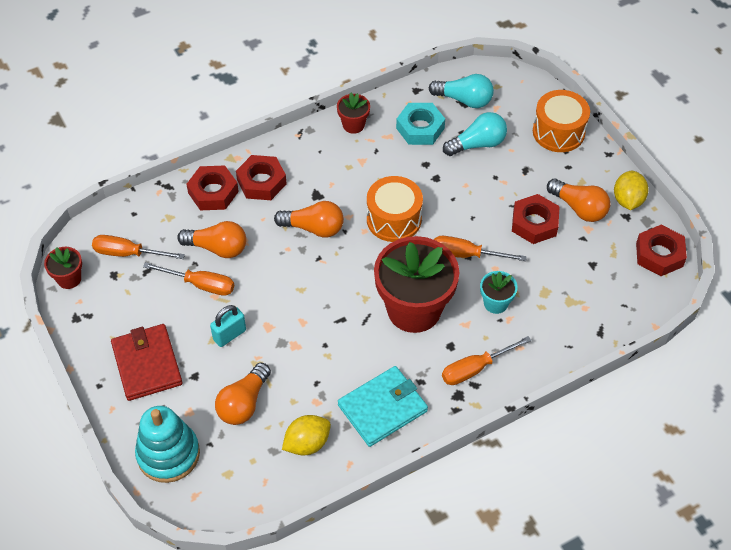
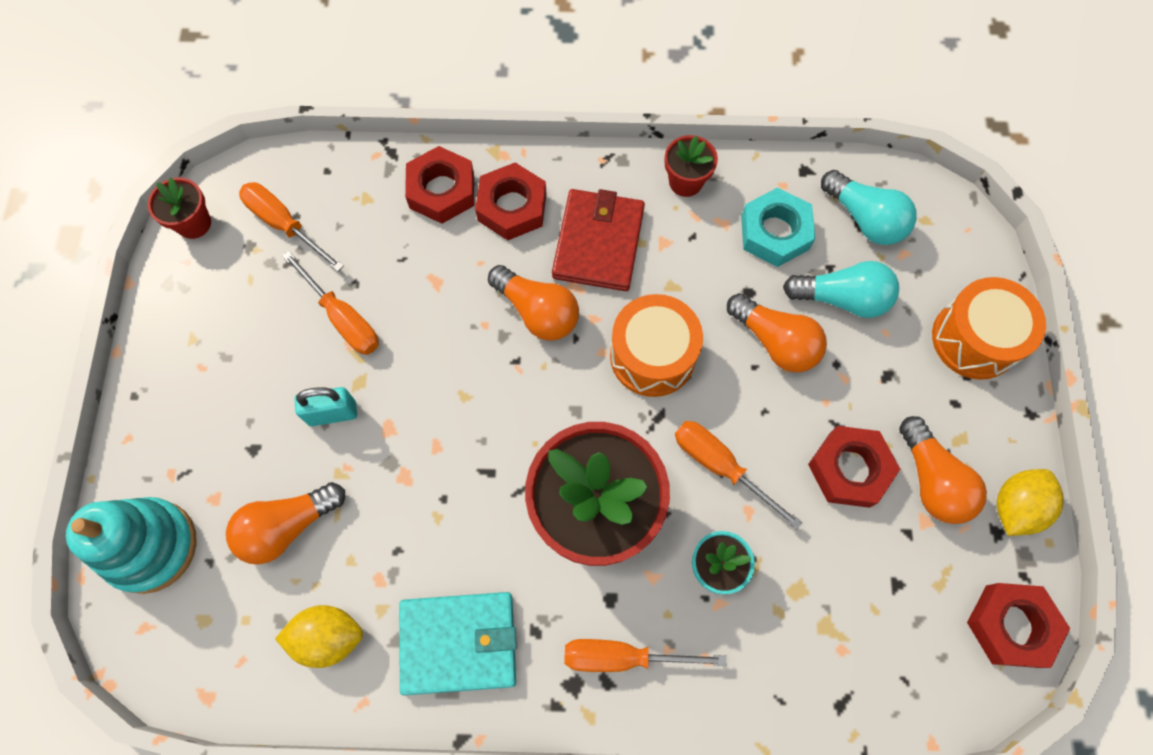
camera: 30 degrees right, 15 degrees up
red wallet [111,324,183,401] -> red wallet moved to [552,189,645,291]
orange light bulb [177,221,246,258] -> orange light bulb moved to [727,293,827,372]

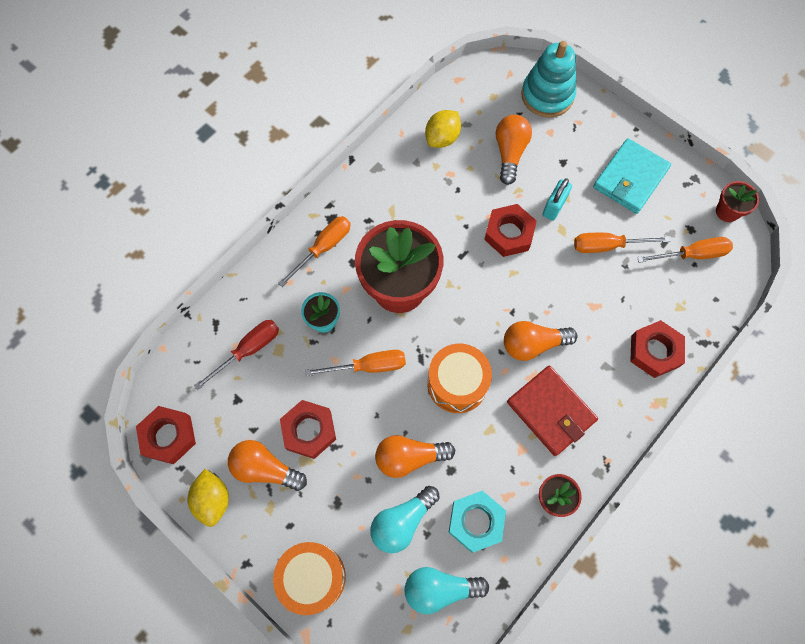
camera: 130 degrees right, 0 degrees up
turquoise wallet [399,592,517,695] -> turquoise wallet moved to [593,138,671,214]
red nut [475,162,546,240] -> red nut moved to [484,204,537,257]
none -> red screwdriver [194,320,279,390]

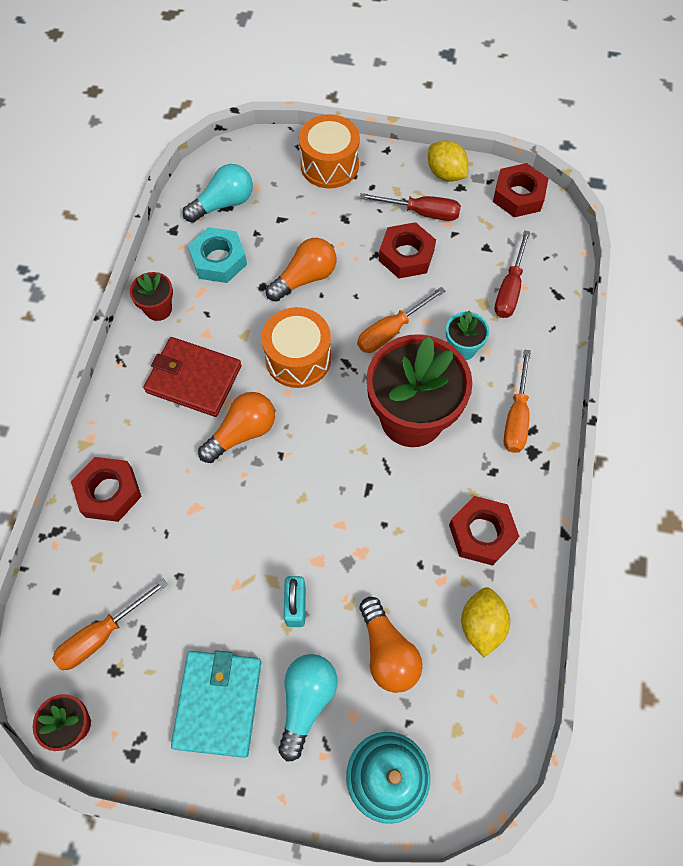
camera: 150 degrees right, 5 degrees down
orange light bulb [228,440,307,491] -> red screwdriver [360,193,461,221]
turquoise light bulb [370,486,440,553] -> turquoise light bulb moved to [278,654,338,761]
red nut [484,204,537,257] -> red nut moved to [449,496,520,566]
orange screwdriver [574,233,670,253] -> none

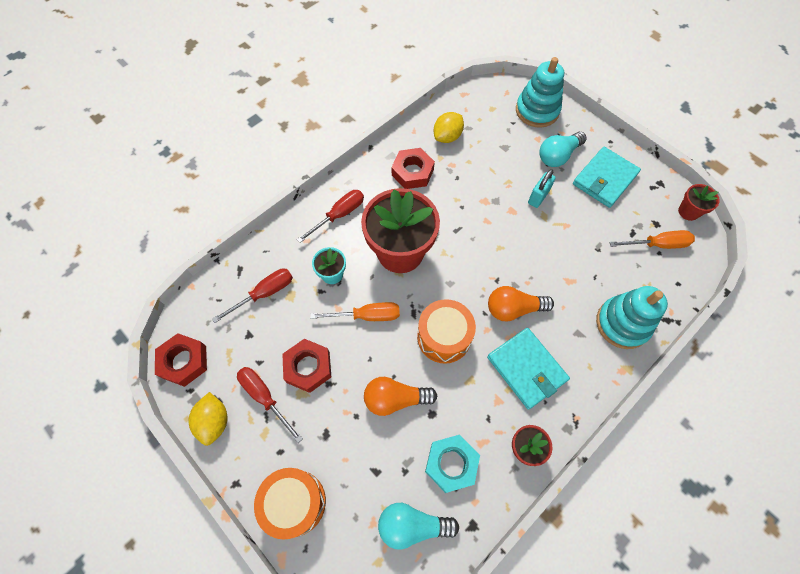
camera: 145 degrees left, 0 degrees up
red nut [71,457,142,522] -> turquoise stacking toy [596,286,668,349]
red wallet [144,337,242,417] -> turquoise wallet [487,328,570,410]
orange light bulb [359,597,423,693] -> none
orange screwdriver [504,349,531,453] -> red screwdriver [296,190,364,243]

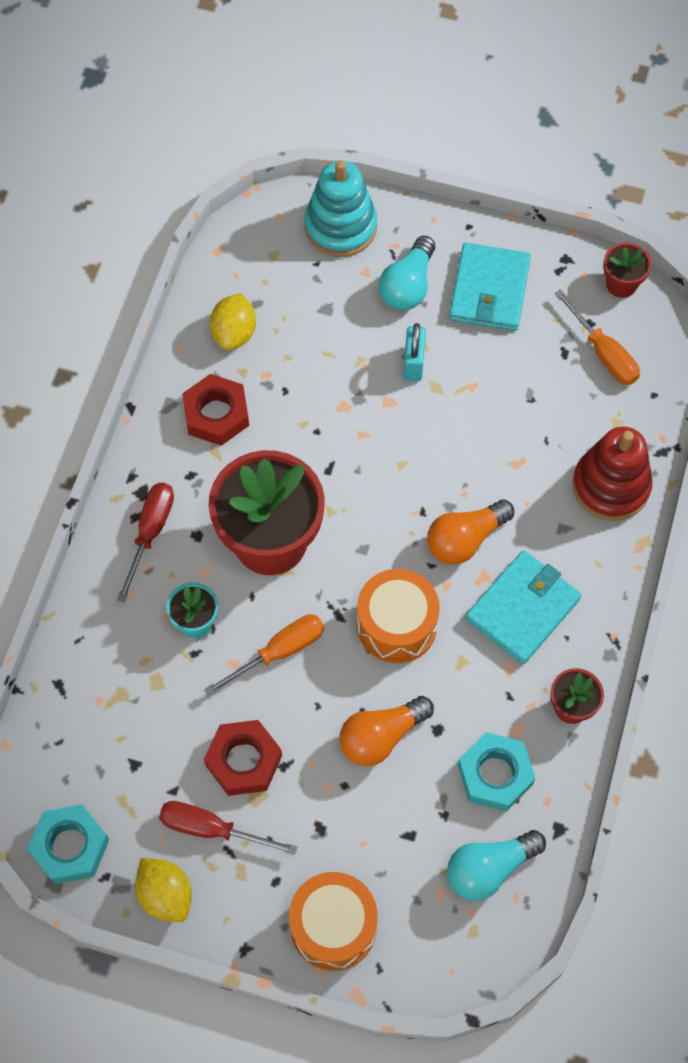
camera: 30 degrees left, 0 degrees up
red nut [155,333,207,387] -> turquoise nut [27,805,109,884]
red screwdriver [212,268,293,323] -> none
turquoise wallet [487,328,570,410] -> turquoise wallet turned 75 degrees counterclockwise [465,550,582,664]
turquoise stacking toy [596,286,668,349] -> red stacking toy [572,426,653,521]
orange screwdriver [610,230,695,249] -> orange screwdriver turned 90 degrees clockwise [554,289,640,385]

